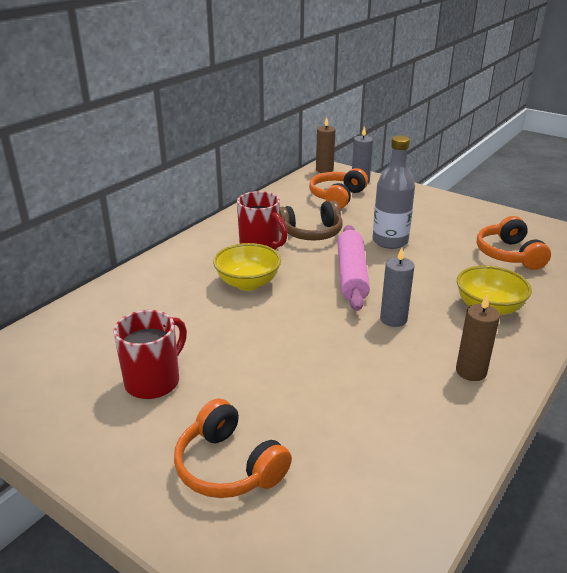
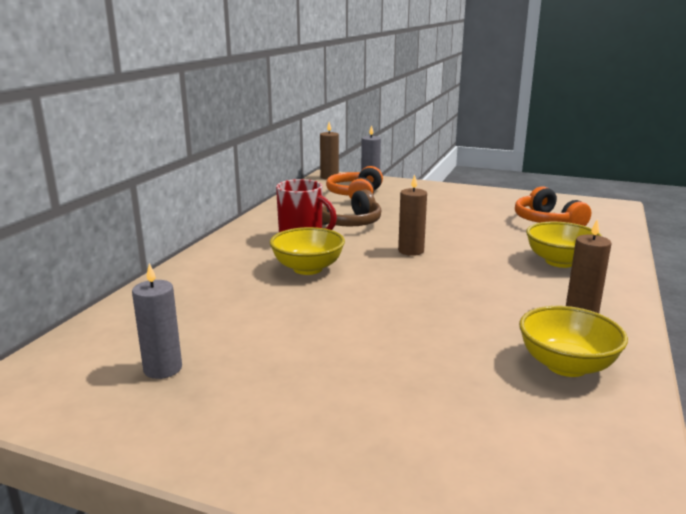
camera: 15 degrees left, 10 degrees down
red mug [113,310,187,399] -> none
orange headphones [174,399,292,498] -> none
pink rolling pin [337,225,370,311] -> brown candle [398,175,427,256]
grey bottle [372,135,415,249] -> none
grey candle [380,248,414,327] -> grey candle moved to [132,263,182,379]
none -> yellow bowl [519,306,628,377]

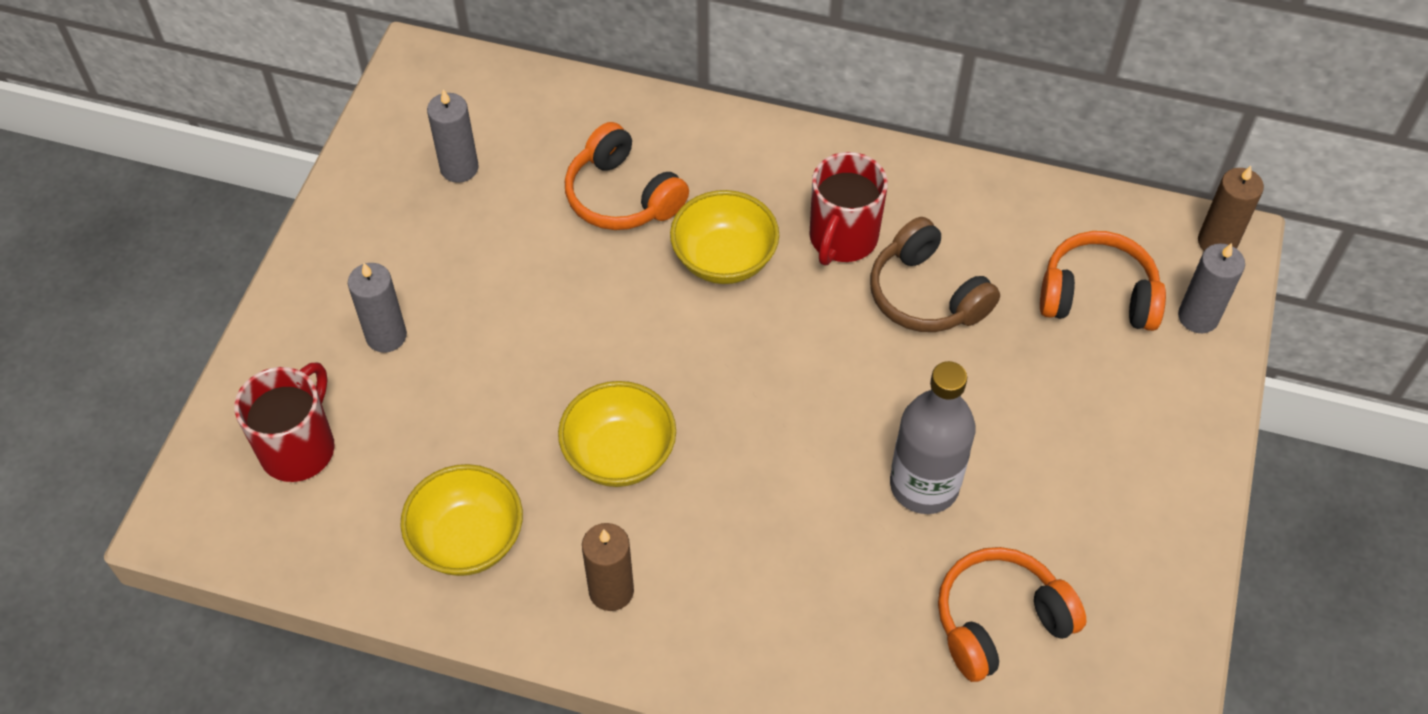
camera: 85 degrees right, 35 degrees up
brown candle [398,175,427,256] -> none
yellow bowl [526,222,603,268] -> yellow bowl moved to [558,381,676,487]
none -> red mug [234,363,335,482]
none -> grey candle [348,263,407,353]
none -> orange headphones [565,122,689,230]
none -> grey bottle [890,361,976,514]

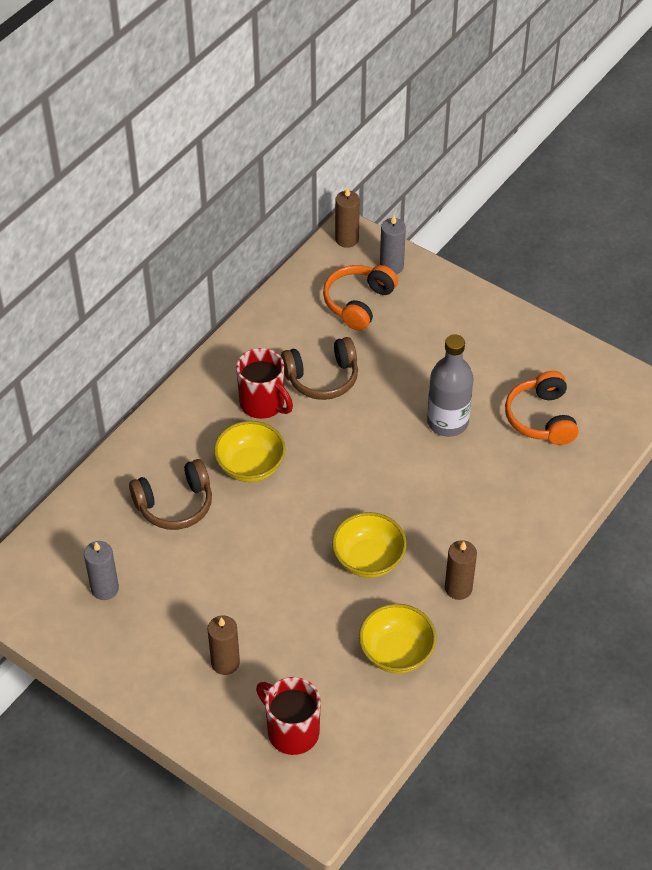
camera: 70 degrees left, 5 degrees down
grey candle [348,263,407,353] -> brown candle [208,615,240,675]
orange headphones [565,122,689,230] -> brown headphones [129,459,212,530]

